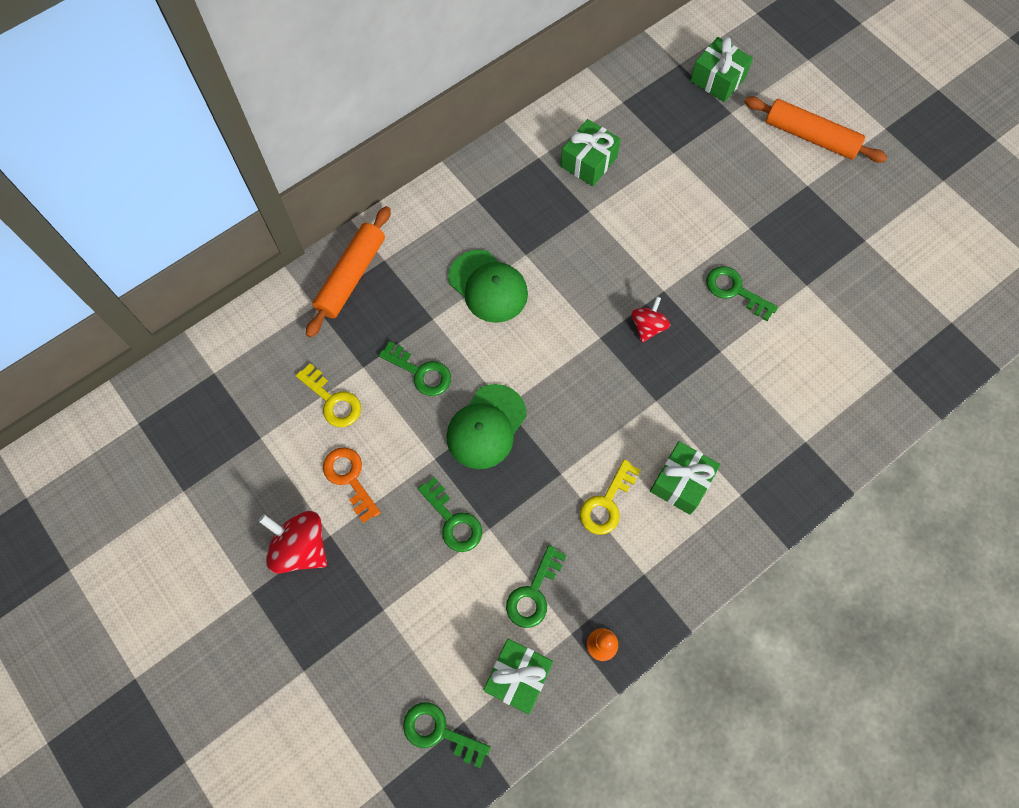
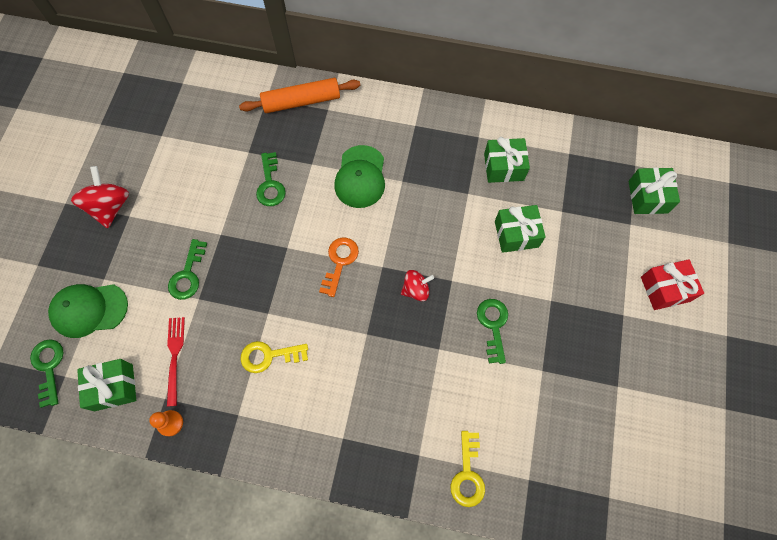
camera: 50 degrees right, 0 degrees up
yellow key [296,363,361,427] -> yellow key moved to [450,431,485,507]
orange key [323,447,381,523] -> orange key moved to [319,238,359,297]
green cap [446,384,527,469] -> green cap moved to [48,284,128,338]
green key [506,545,567,628] -> red fork [167,317,185,406]
green gift [650,441,720,515] -> green gift moved to [495,205,546,253]
orange rolling pin [744,96,887,163] -> red gift [641,259,704,310]

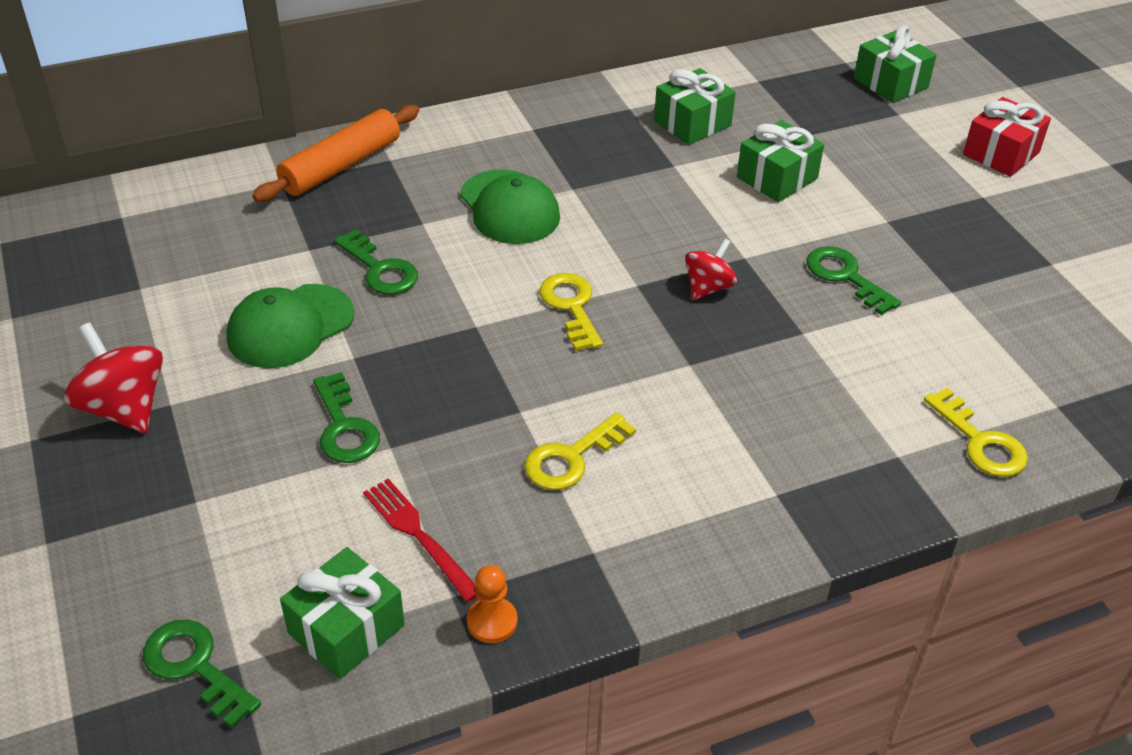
camera: 35 degrees left, 25 degrees down
green cap [48,284,128,338] -> green cap moved to [227,284,354,368]
orange key [319,238,359,297] -> yellow key [540,273,603,351]

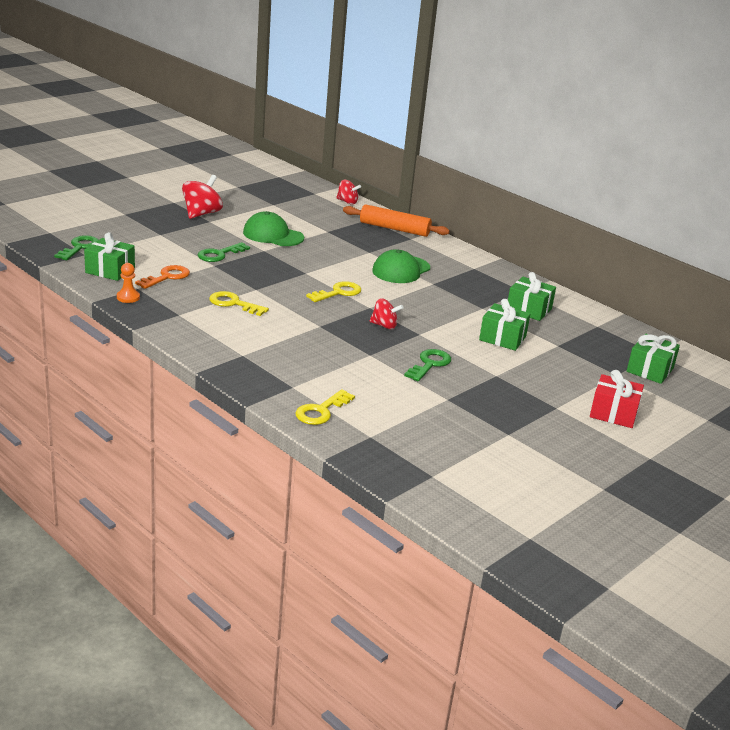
camera: 65 degrees right, 15 degrees down
green key [334,229,418,295] -> none
red fork [363,479,476,602] -> orange key [135,265,190,289]
none -> red spinning top [336,180,361,204]

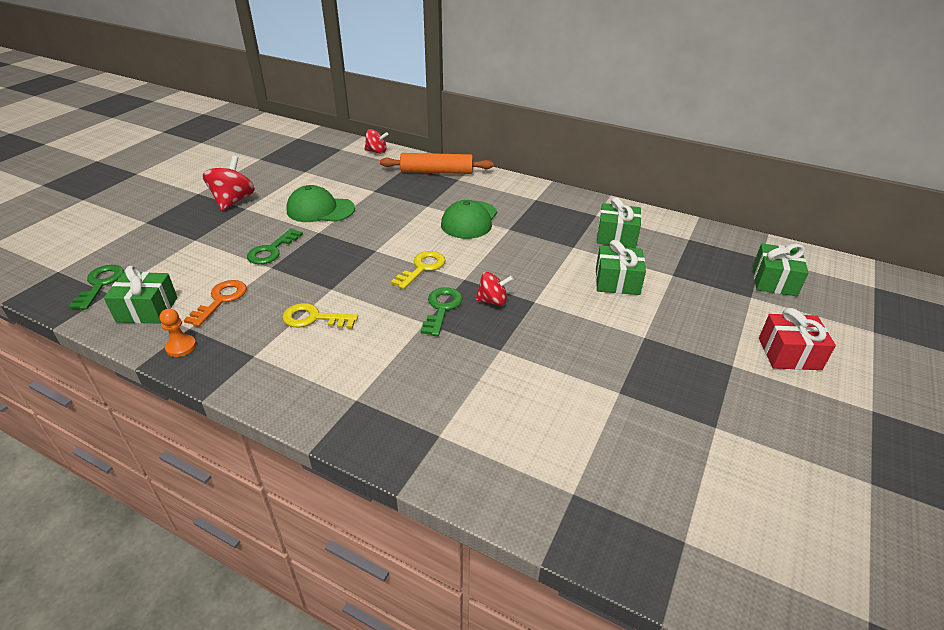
camera: 15 degrees left, 10 degrees up
yellow key [295,389,355,425] -> none
green key [404,349,451,381] -> green key moved to [421,287,463,336]

